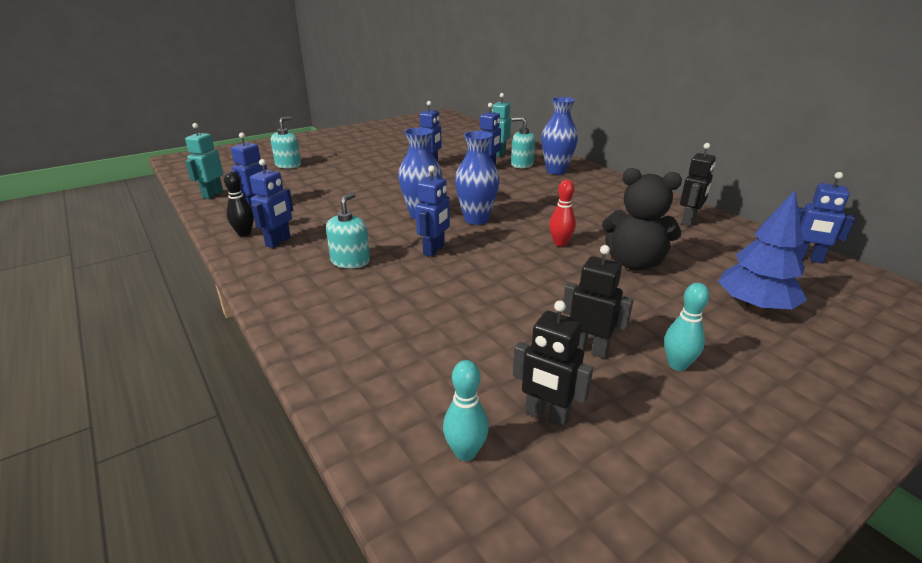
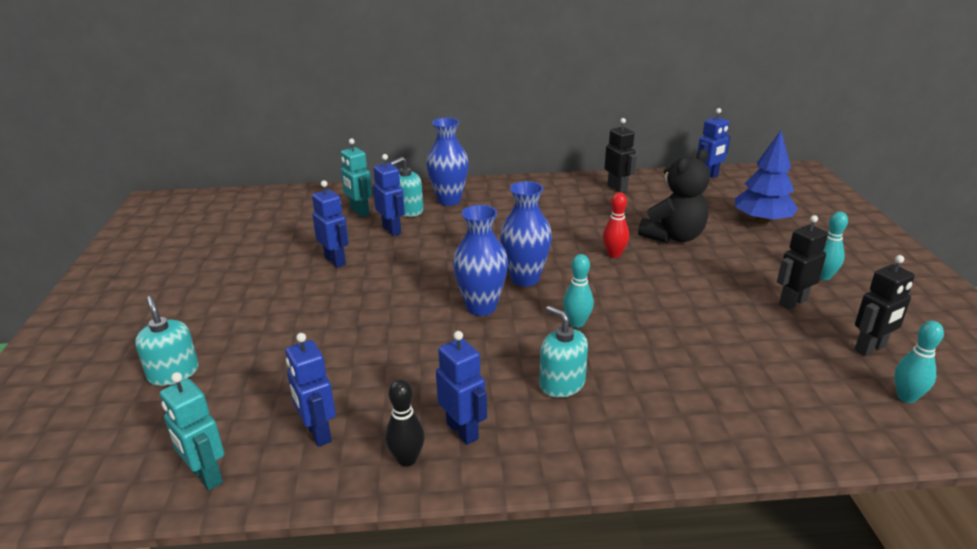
camera: 60 degrees left, 0 degrees up
blue robot [416,165,450,257] -> turquoise bowling pin [563,254,594,328]

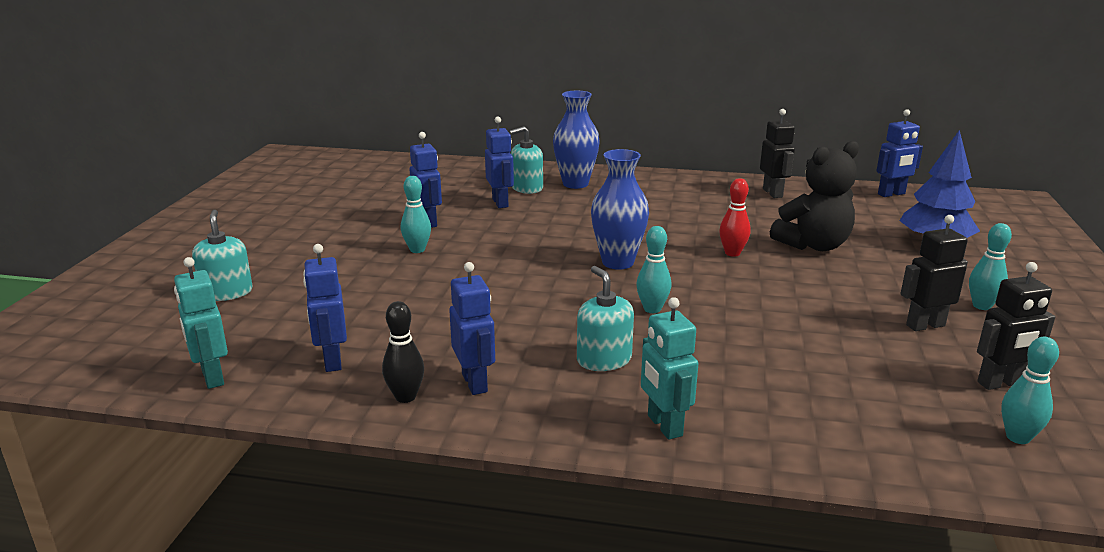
camera: 15 degrees right, 5 degrees down
turquoise robot [341,138,372,217] -> turquoise robot moved to [641,297,698,440]
blue vase [453,205,508,316] -> none
none -> turquoise bowling pin [401,176,431,253]

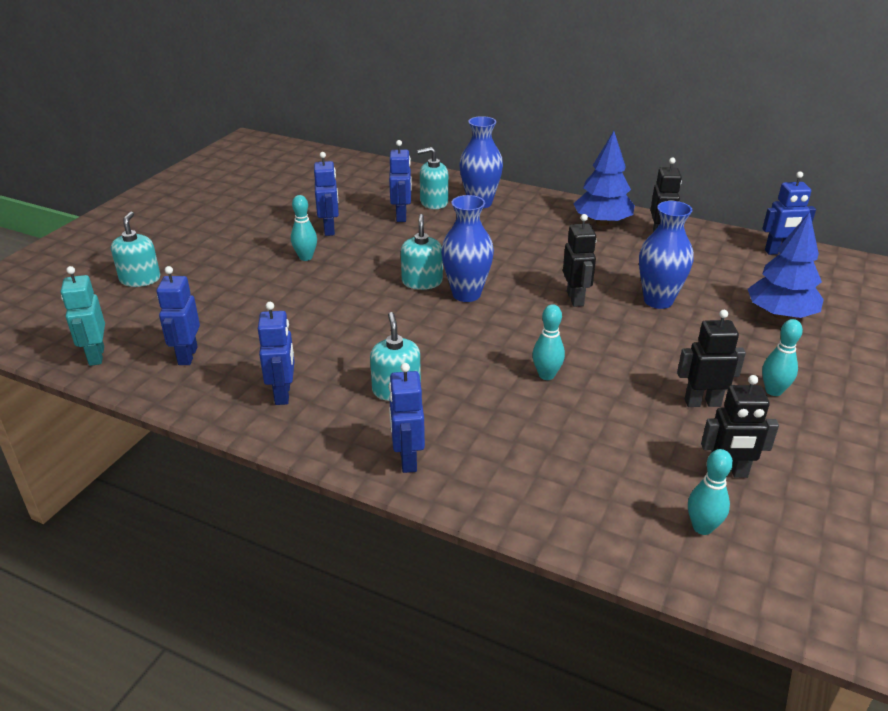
camera: 15 degrees right, 10 degrees up
black bowling pin [382,301,424,403] -> none
turquoise bowling pin [636,226,671,313] -> turquoise bowling pin moved to [532,304,565,380]
turquoise robot [641,297,698,440] -> blue robot [389,363,425,473]
red bowling pin [719,178,751,257] -> black robot [563,214,597,307]
black teddy bear [770,141,859,251] -> blue vase [639,201,694,309]
none -> turquoise soap dispenser [401,214,443,290]
none -> blue tree [573,131,635,226]

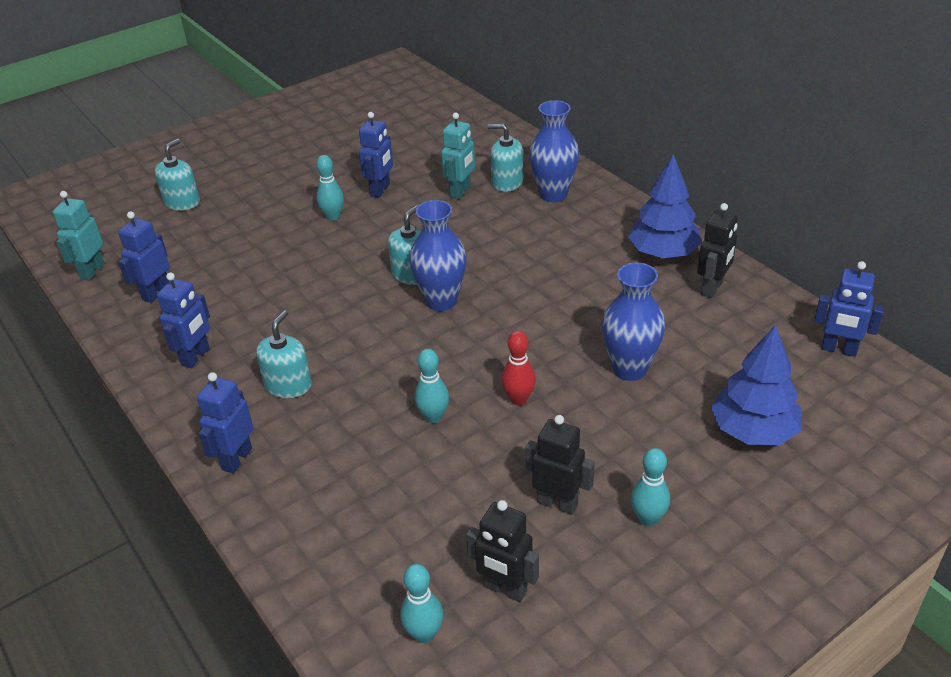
camera: 30 degrees right, 5 degrees up
blue robot [389,140,412,222] -> turquoise robot [441,113,475,199]
black robot [563,214,597,307] -> none
none -> red bowling pin [502,331,536,405]

